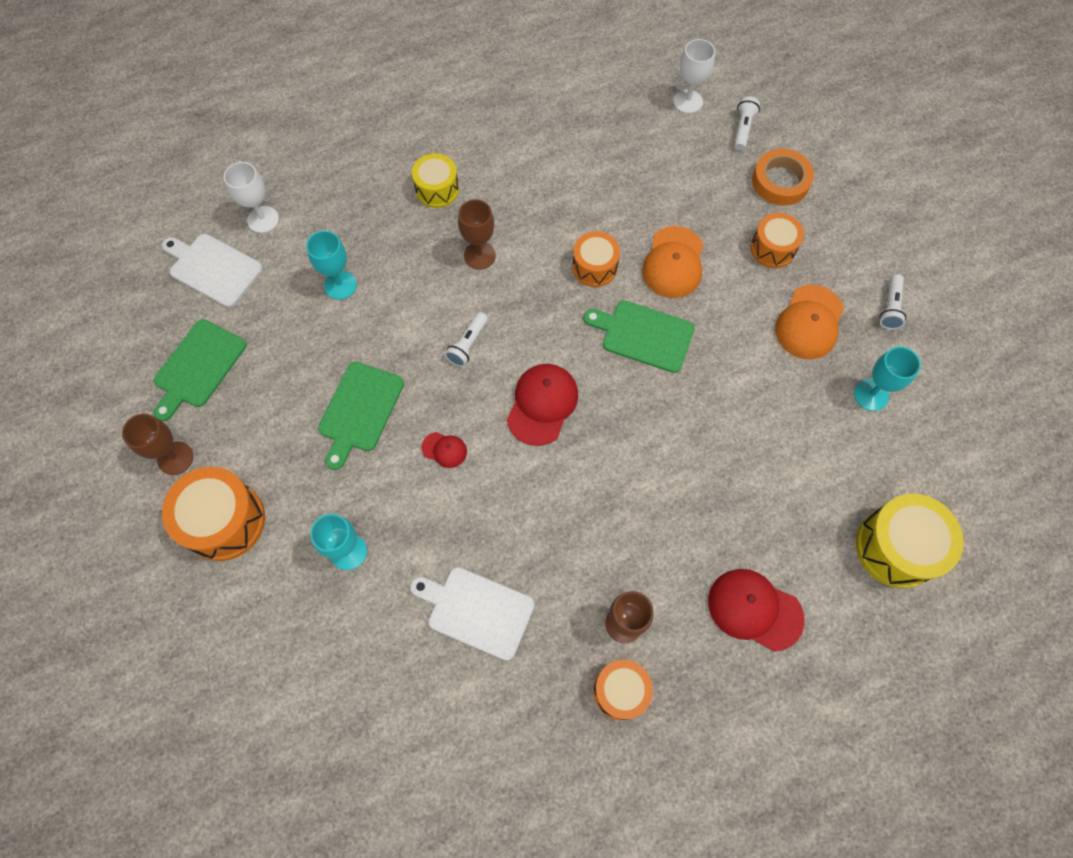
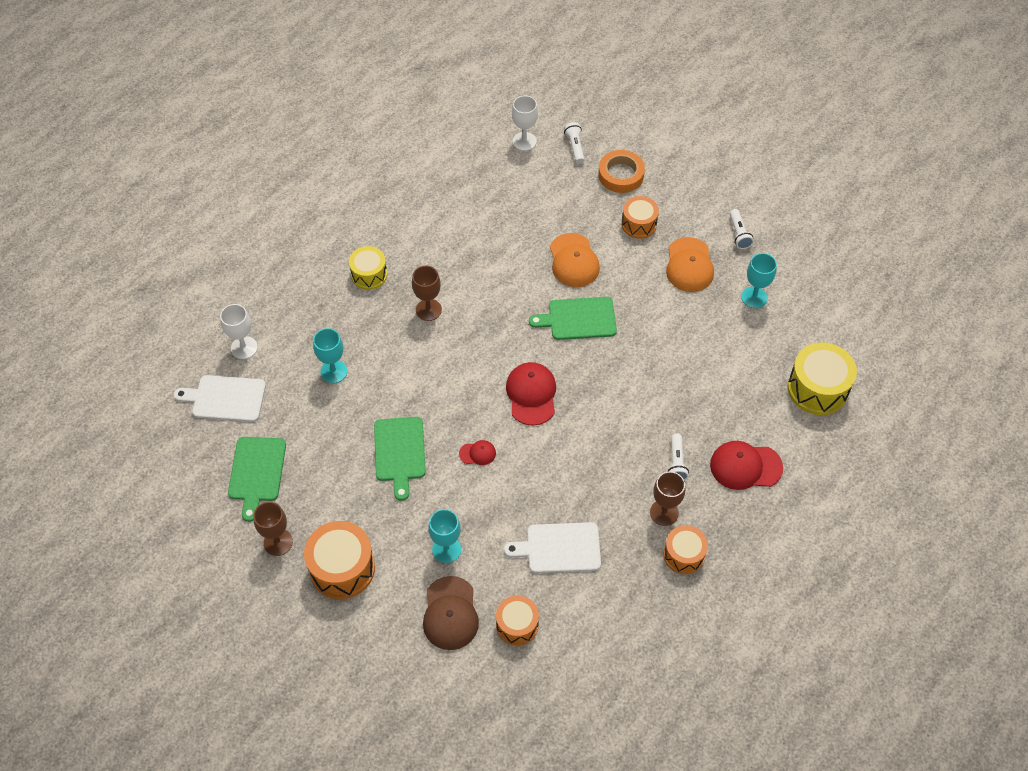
camera: 25 degrees left, 10 degrees down
white flashlight [445,312,488,367] -> white flashlight moved to [668,434,689,481]
orange drum [572,231,620,287] -> orange drum moved to [496,595,539,646]
none -> brown cap [423,576,479,650]

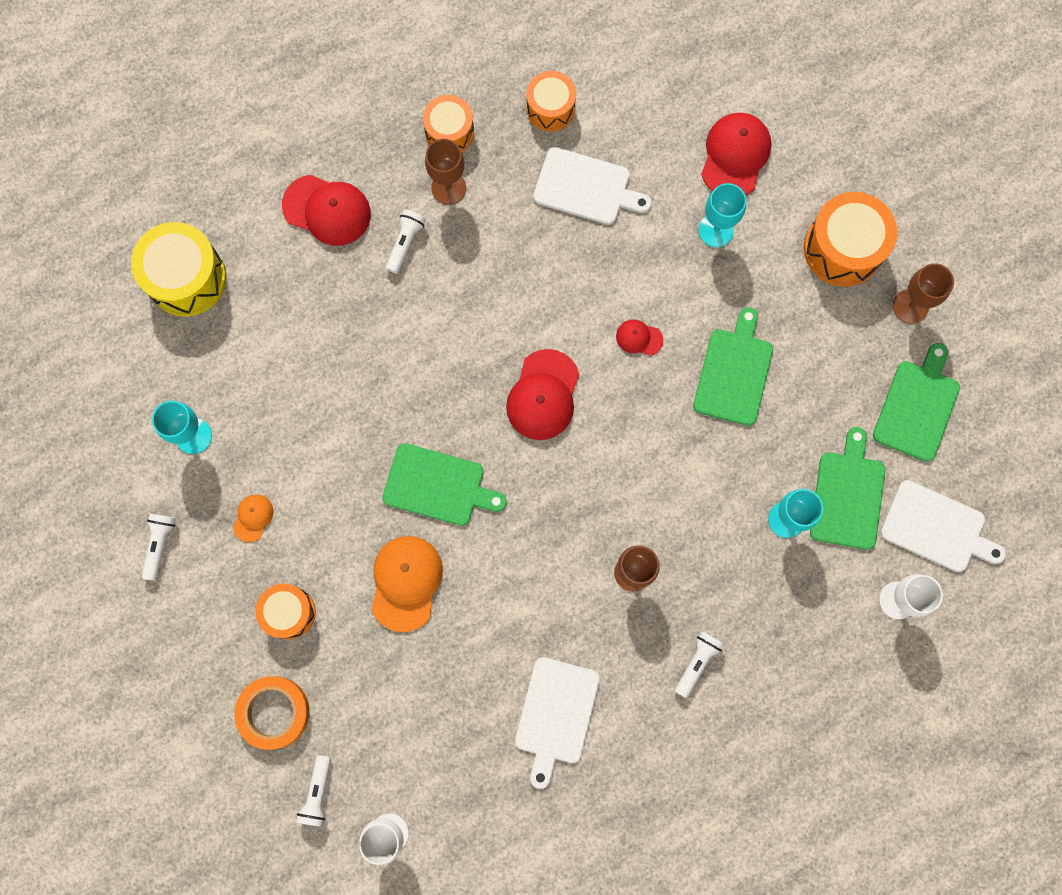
camera: 160 degrees left, 20 degrees up
yellow drum [349,246,387,290] -> white flashlight [675,631,724,698]
brown cap [423,576,479,650] -> red cap [701,113,771,195]
orange drum [496,595,539,646] -> orange drum moved to [526,71,576,131]
orange cap [666,237,714,292] -> orange cap [233,495,273,542], size x0.51
none -> white cutting board [515,657,600,789]
none -> green cutting board [810,427,886,550]

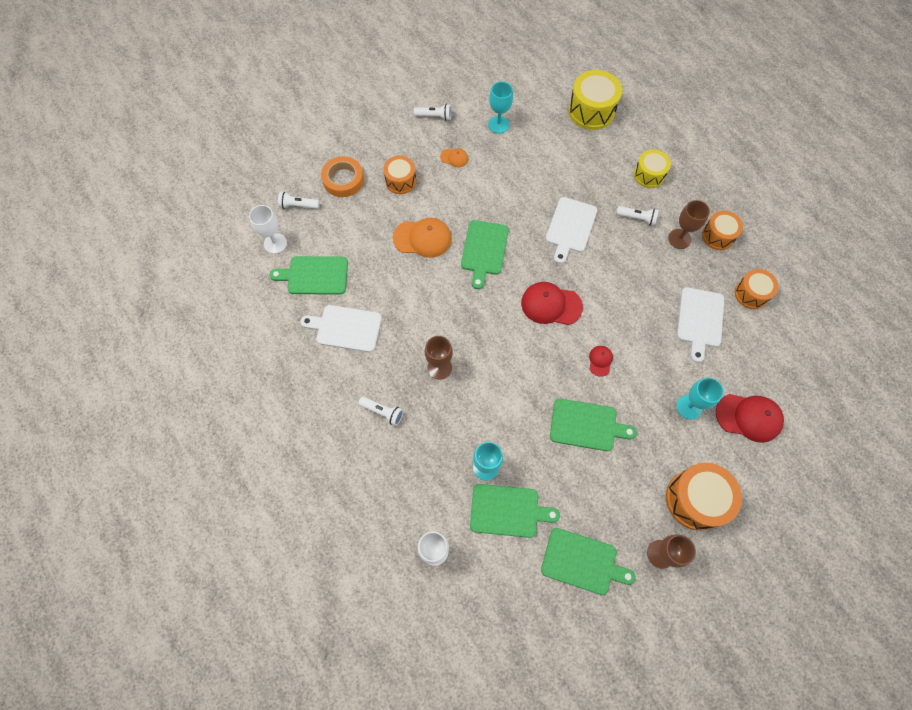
camera: 85 degrees right, 10 degrees down
red cap [282,175,371,246] -> yellow drum [634,149,671,188]
white cutting board [880,480,1006,572] -> white cutting board moved to [546,197,597,264]
none -> green cutting board [270,256,348,295]

